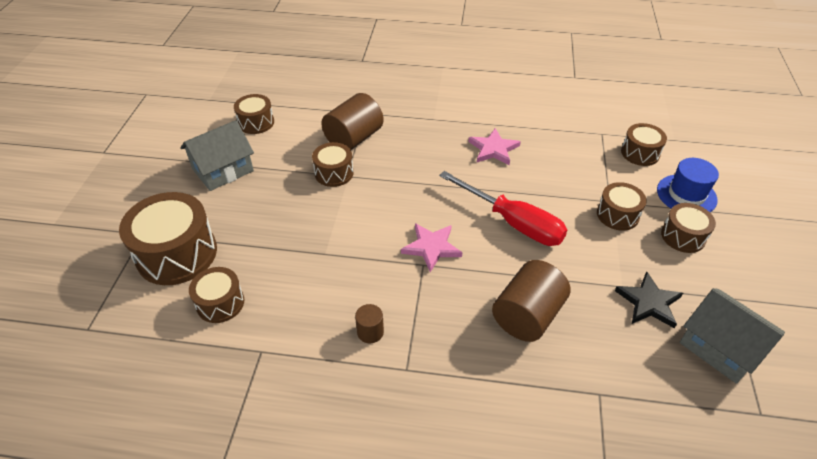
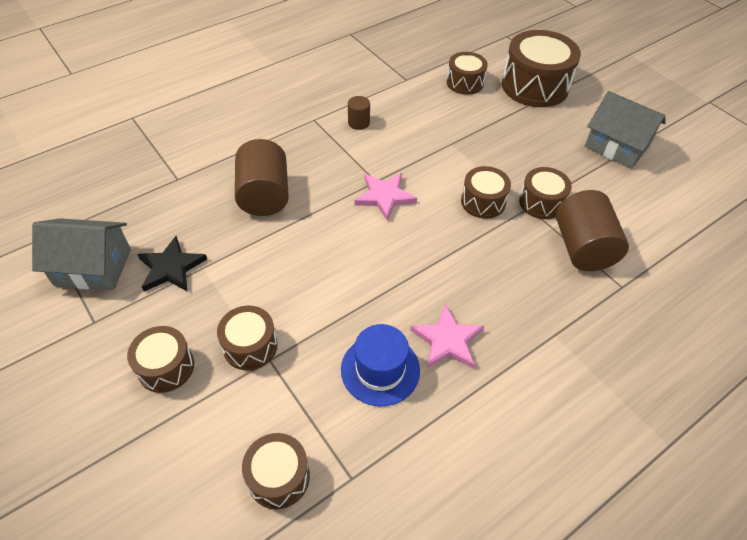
camera: 135 degrees right, 5 degrees up
grey house [180,120,254,191] -> grey house turned 60 degrees counterclockwise [585,91,666,169]
brown drum [234,94,274,134] -> brown drum moved to [461,166,511,219]
red screwdriver [439,171,567,246] -> none
blue hat [657,158,719,212] -> blue hat moved to [341,324,420,406]

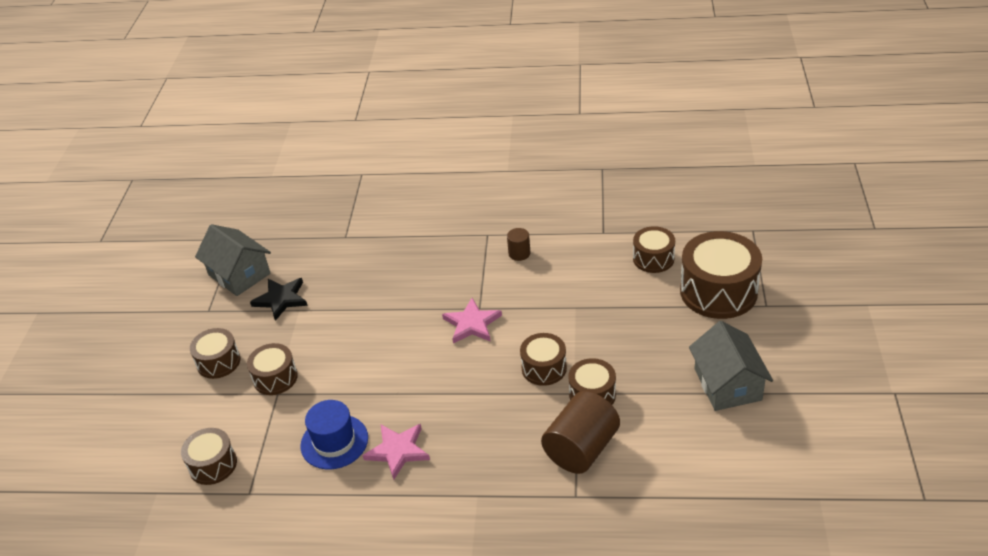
camera: 45 degrees right, 10 degrees down
brown cylinder [235,139,289,216] -> none

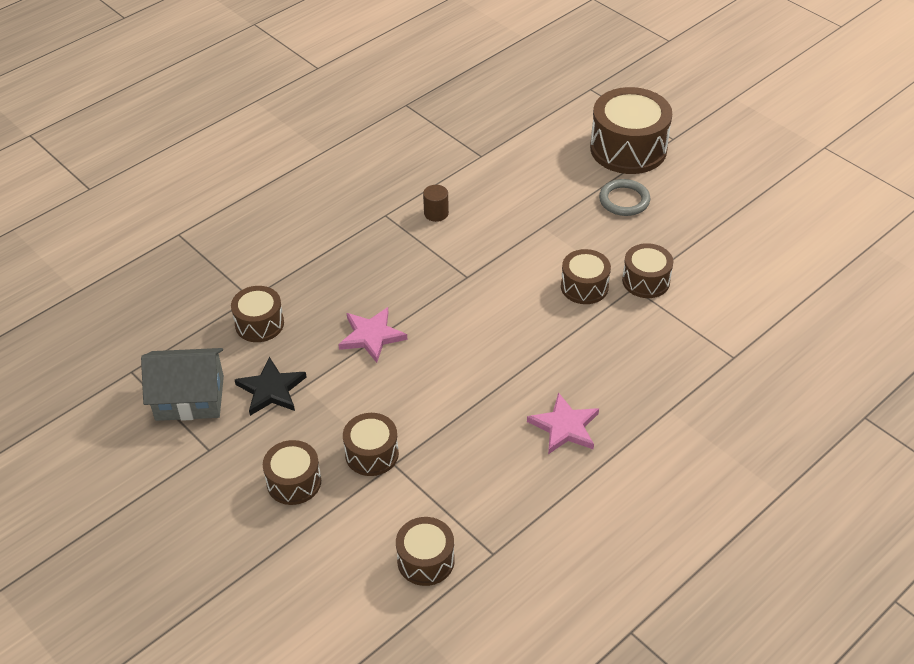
camera: 50 degrees left, 5 degrees up
blue hat [300,400,368,470] -> none
pink star [442,298,502,344] -> pink star moved to [338,307,407,363]
brown cylinder [541,391,620,474] -> none
brown drum [633,226,675,273] -> brown drum moved to [231,286,284,342]
grey house [689,321,773,411] -> none
none -> grey ring [599,179,650,216]

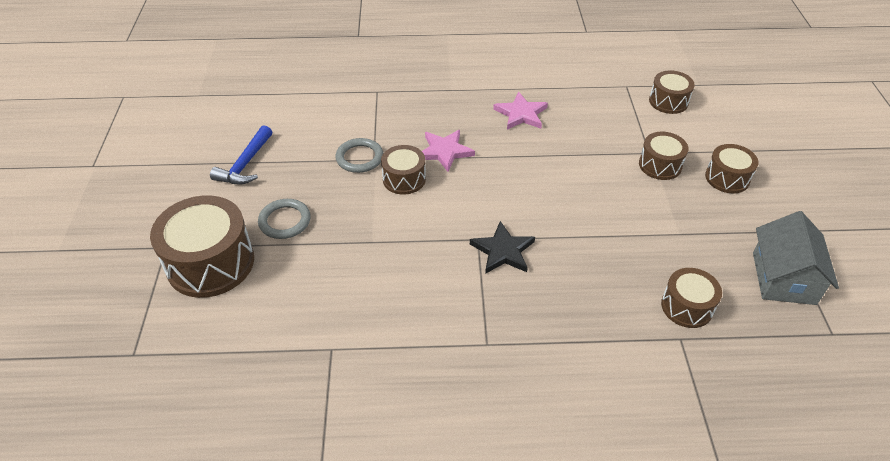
camera: 140 degrees left, 0 degrees up
grey house [141,348,224,421] -> grey house turned 60 degrees clockwise [753,211,839,305]
black star [235,357,306,416] -> black star moved to [470,221,535,274]
pink star [338,307,407,363] -> pink star moved to [422,130,475,172]
brown cylinder [423,185,449,222] -> none
brown drum [622,243,673,298] -> grey ring [336,138,383,173]
none -> blue hammer [210,125,272,184]

